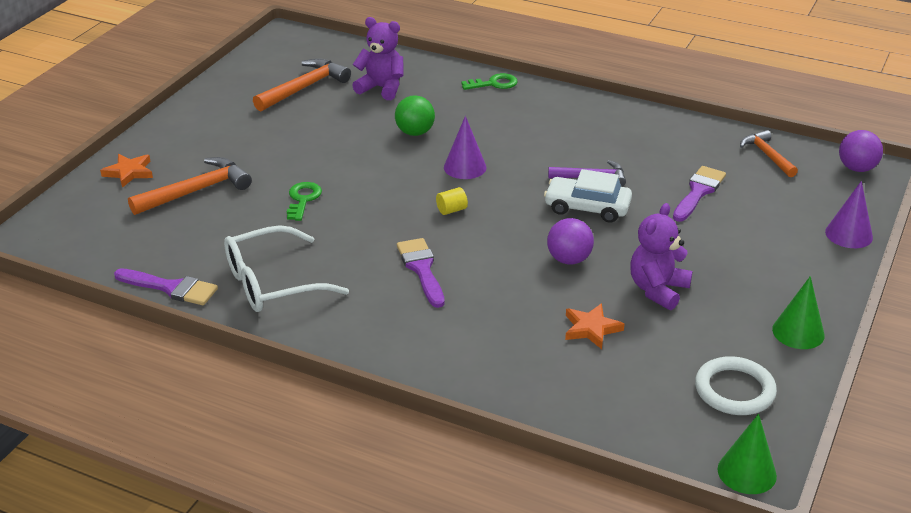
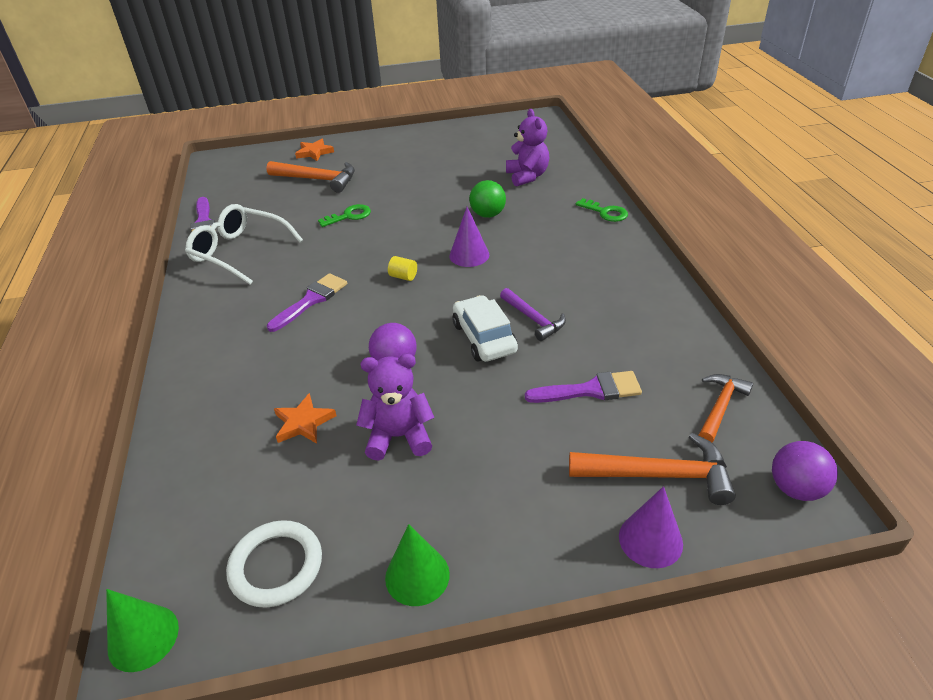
camera: 55 degrees right, 5 degrees up
orange hammer [253,58,351,111] -> orange hammer moved to [569,433,736,505]

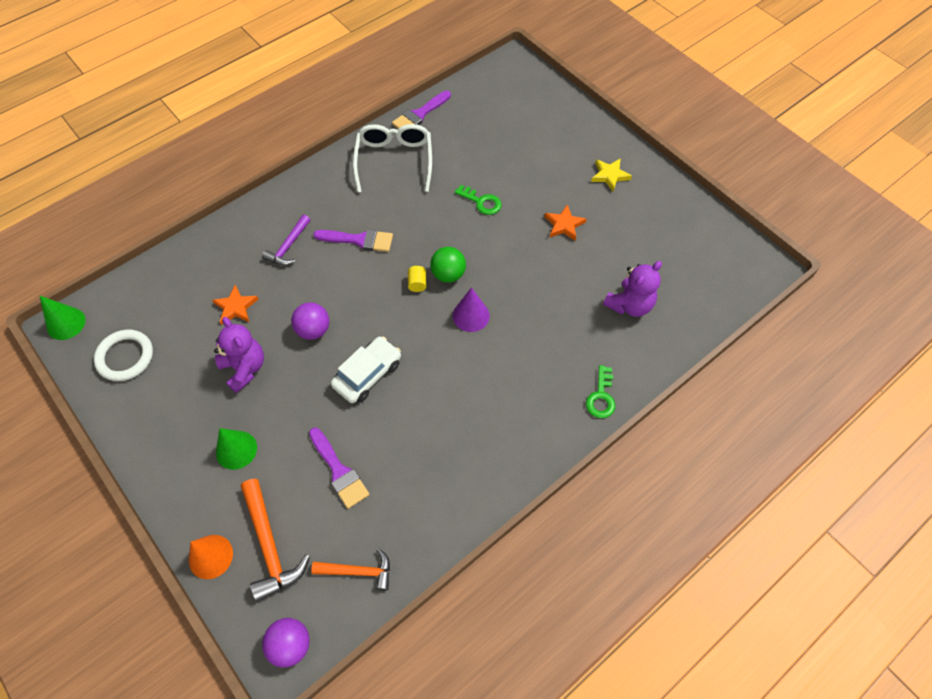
camera: 60 degrees right, 20 degrees up
orange hammer [266,161,355,193] -> none
orange star [295,139,334,161] -> orange star moved to [545,204,587,241]
green cone [385,524,450,606] -> green cone moved to [216,428,257,470]
green ball [469,180,506,218] -> green ball moved to [430,247,466,283]
purple hammer [500,288,566,341] -> purple hammer moved to [262,215,310,265]
purple cone [619,486,683,568] -> orange cone [189,535,233,579]
none -> yellow star [591,158,632,191]

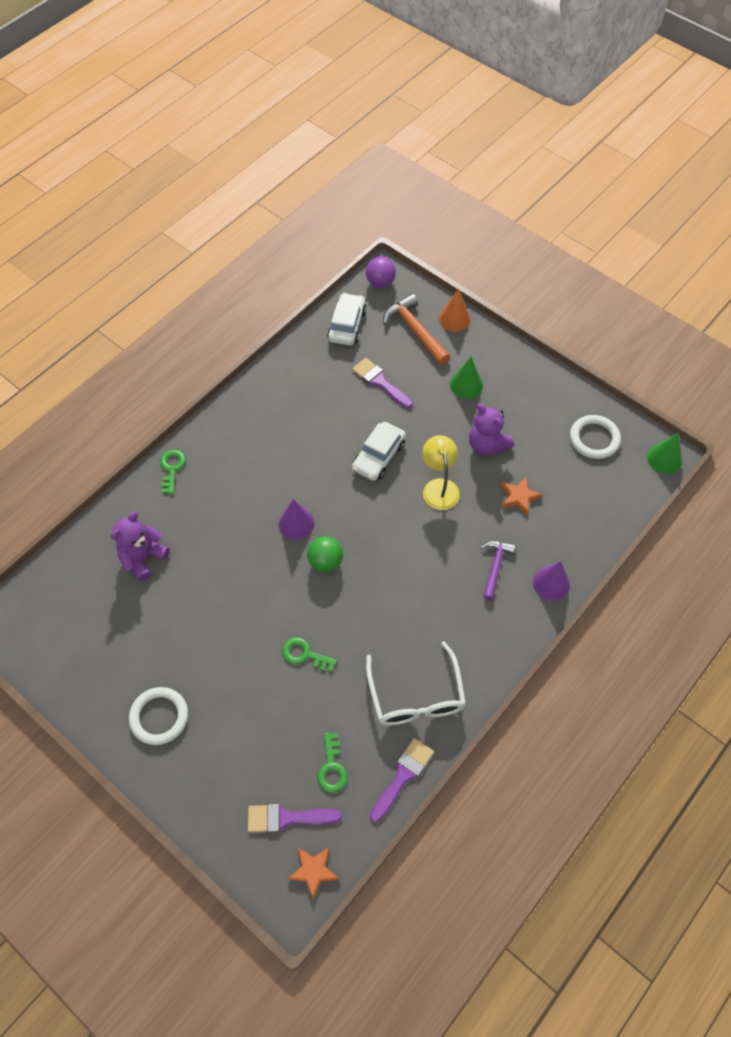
camera: 170 degrees right, 0 degrees up
purple ball [291,302,329,340] -> yellow lamp [422,435,460,510]
orange hammer [311,548,390,591] -> white car [327,293,366,345]
purple brush [313,229,393,252] -> purple brush moved to [248,804,342,833]
yellow cylinder [408,266,426,292] -> none
orange star [545,204,587,241] -> orange star moved to [287,847,339,899]
yellow star [591,158,632,191] -> white ring [129,687,188,745]
none -> green key [317,733,348,793]
none -> purple cone [533,561,570,601]

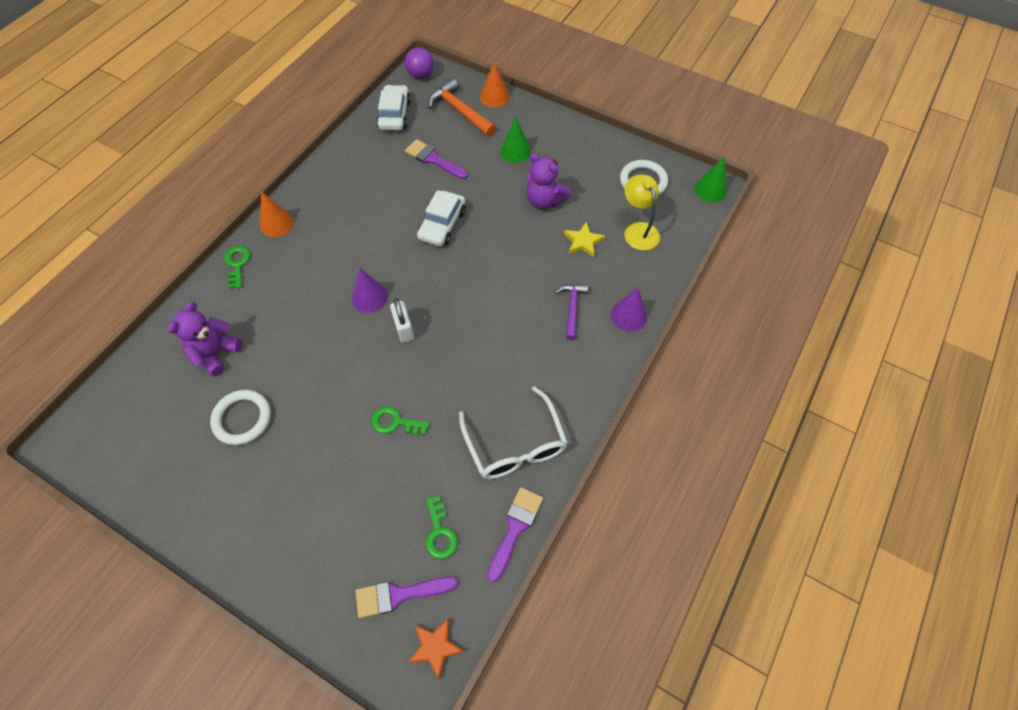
camera: 10 degrees left, 0 degrees up
white ring [129,687,188,745] -> white ring moved to [210,390,271,445]
green ball [307,536,343,572] -> white padlock [390,298,414,343]
yellow lamp [422,435,460,510] -> yellow lamp moved to [624,174,660,250]
orange star [501,477,543,515] -> yellow star [564,221,605,257]
none -> orange cone [260,191,294,237]

